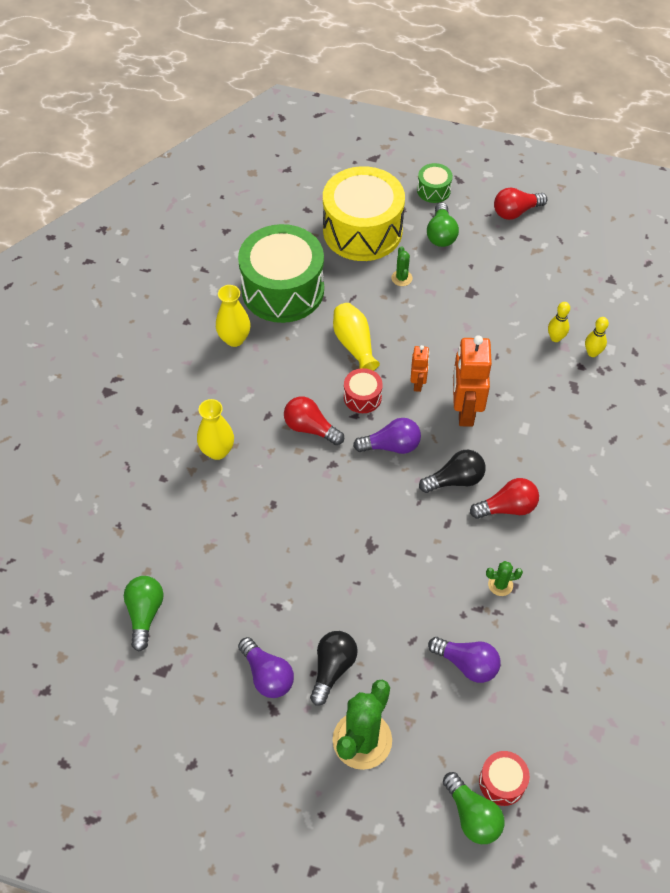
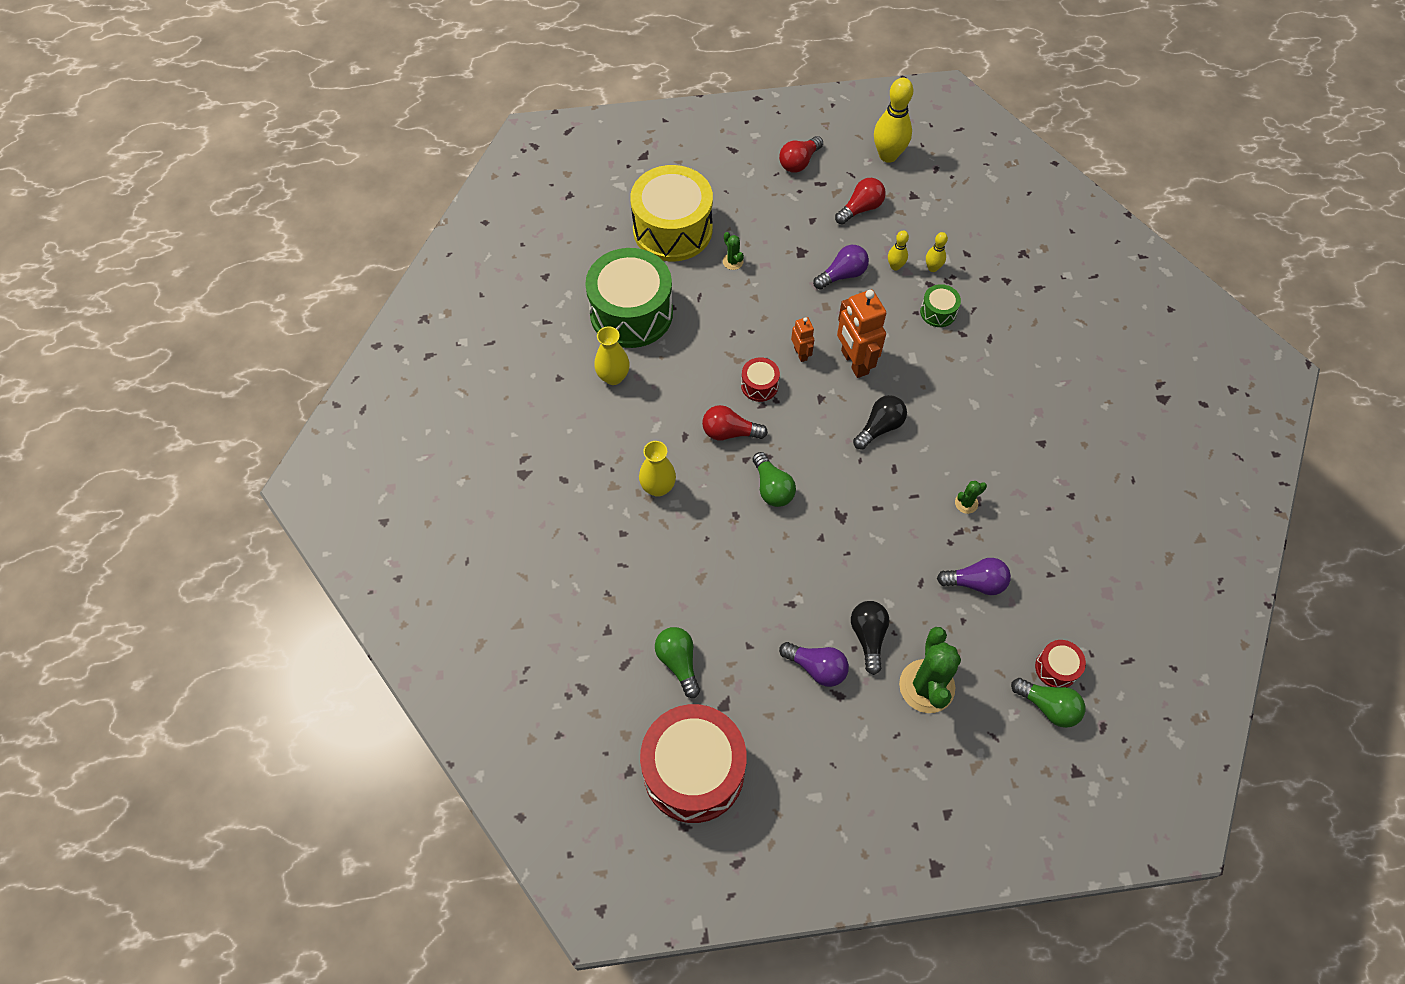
camera: 25 degrees left, 5 degrees up
yellow vase [333,303,380,371] -> none
purple light bulb [353,418,421,454] -> purple light bulb moved to [813,245,869,289]
green drum [417,163,453,203] -> green drum moved to [920,284,961,327]
green light bulb [427,202,459,247] -> green light bulb moved to [753,452,796,507]
red light bulb [470,478,539,519] -> red light bulb moved to [835,178,886,225]
none -> red drum [640,704,747,823]
none -> yellow bowling pin [874,78,913,163]

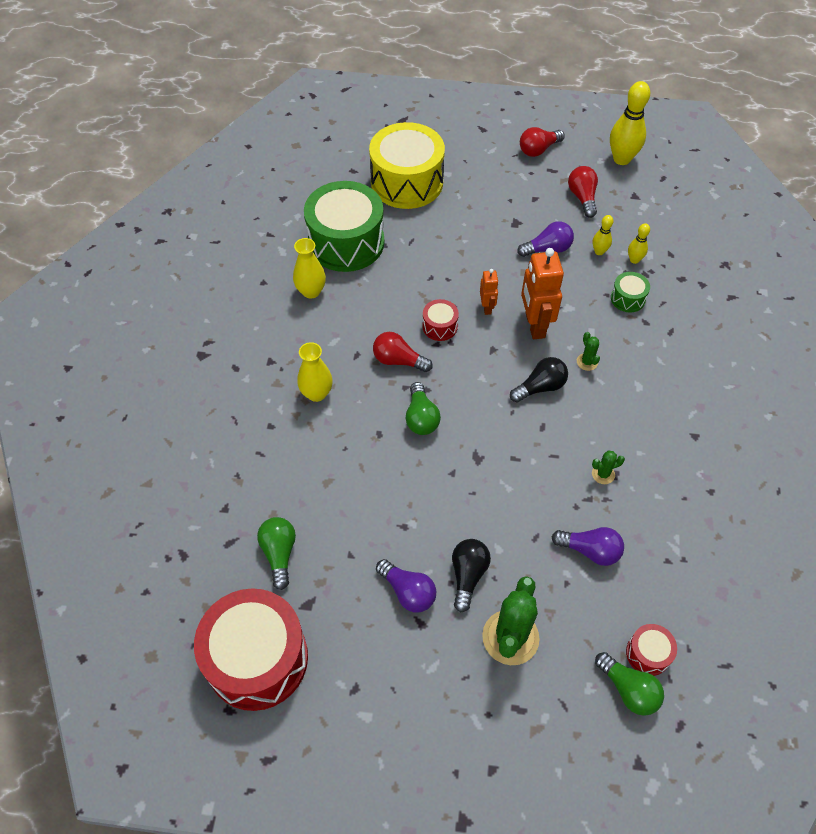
camera: 15 degrees right, 5 degrees down
green cactus [723,232,744,270] -> green cactus moved to [577,332,600,371]
red light bulb [835,178,886,225] -> red light bulb turned 75 degrees counterclockwise [568,166,598,218]

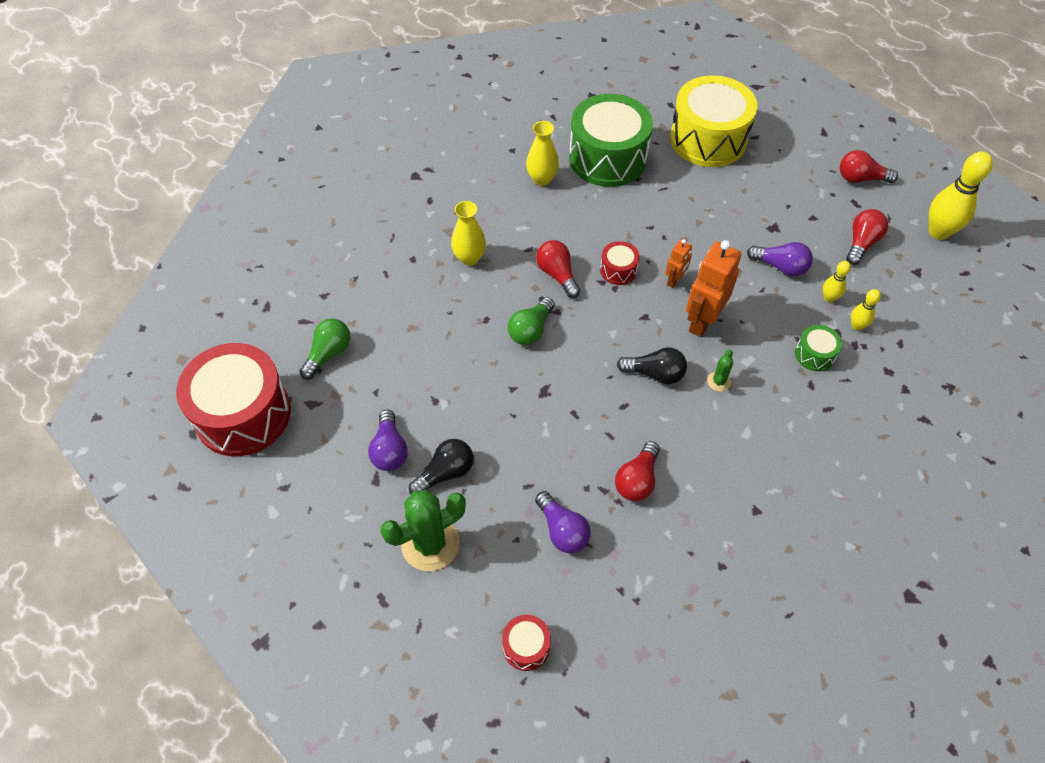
camera: 40 degrees right, 0 degrees up
green cactus [592,450,625,484] -> red light bulb [615,441,660,501]
green light bulb [595,652,664,716] -> none

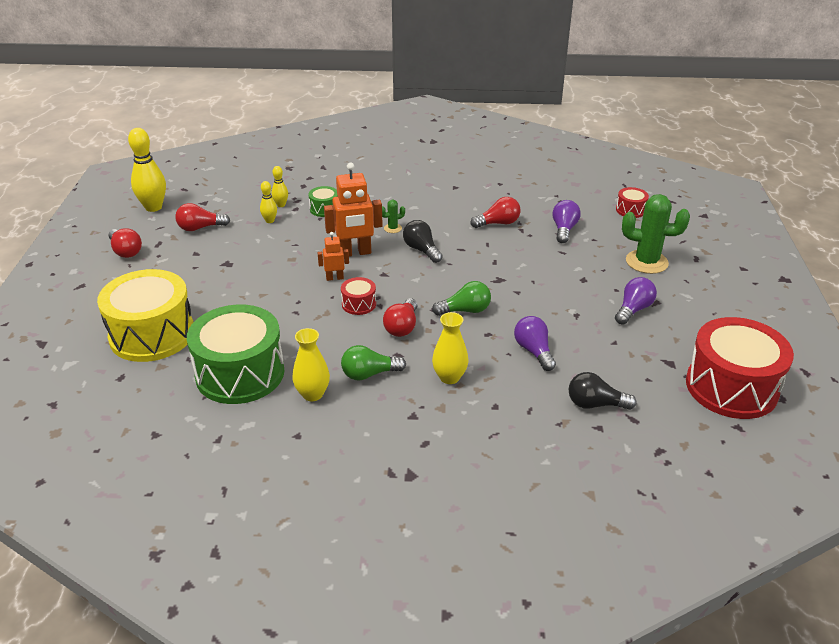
camera: 135 degrees left, 20 degrees down
green light bulb [299,318,350,380] -> green light bulb moved to [341,345,406,381]
black light bulb [409,439,473,494] -> black light bulb moved to [569,372,636,410]
purple light bulb [747,242,813,277] -> purple light bulb moved to [514,316,556,371]

